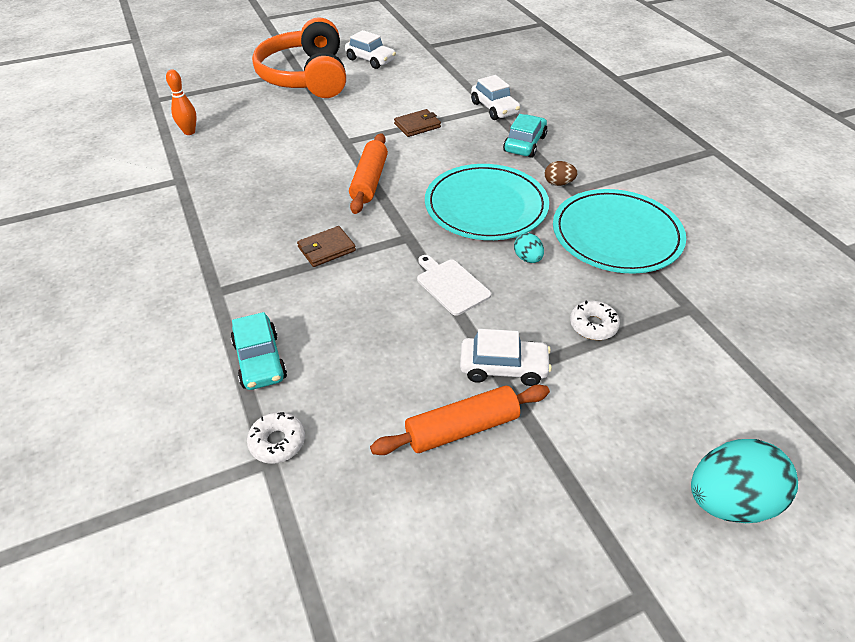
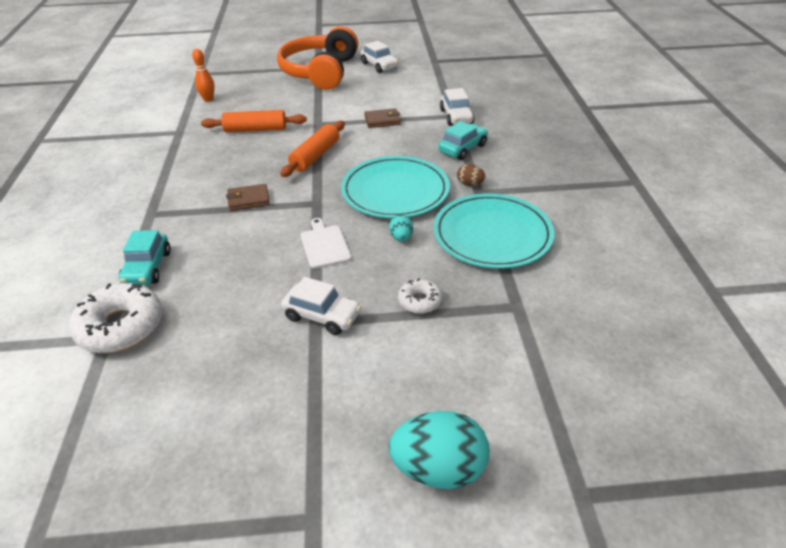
camera: 20 degrees right, 5 degrees down
white donut [247,412,305,464] -> white donut [69,283,162,353], size x1.90
orange rolling pin [370,384,550,455] -> orange rolling pin moved to [201,110,307,132]

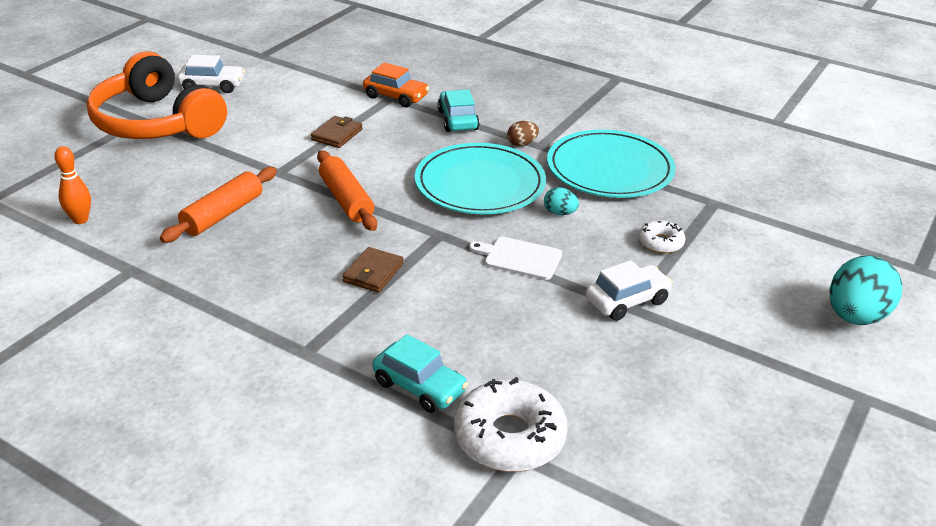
camera: 55 degrees left, 5 degrees down
white car [440,88,474,126] -> orange car [363,62,429,107]

